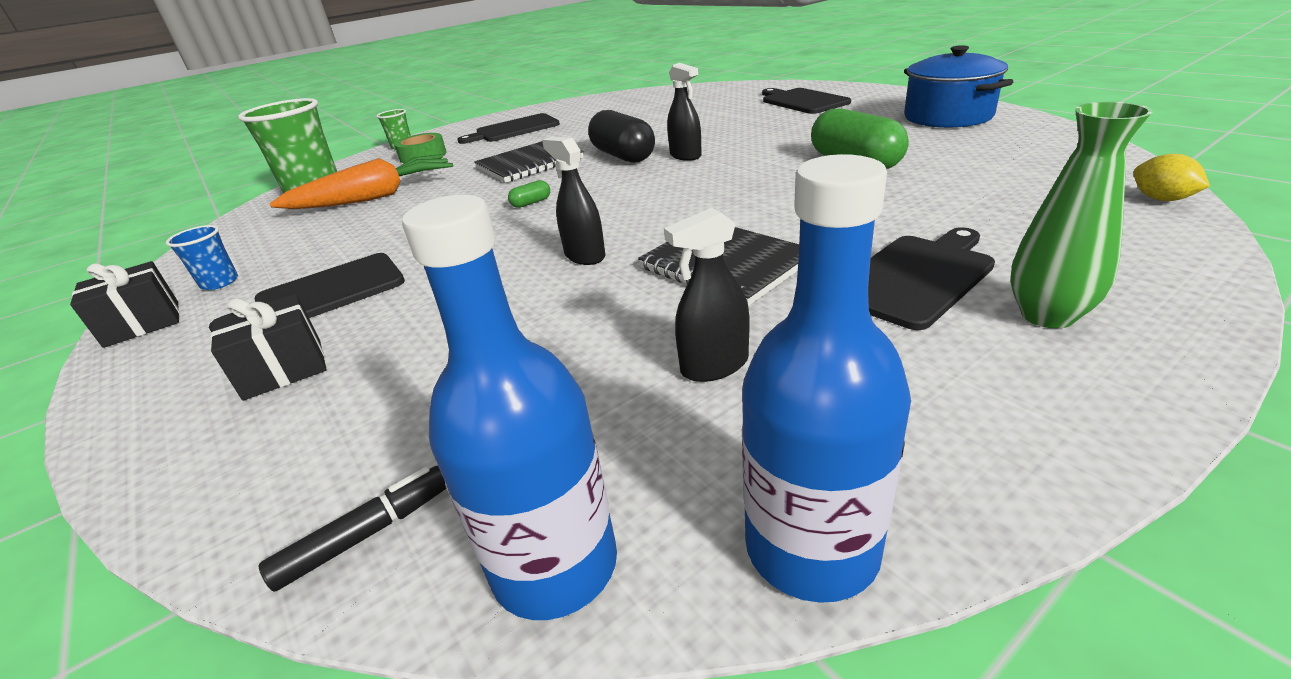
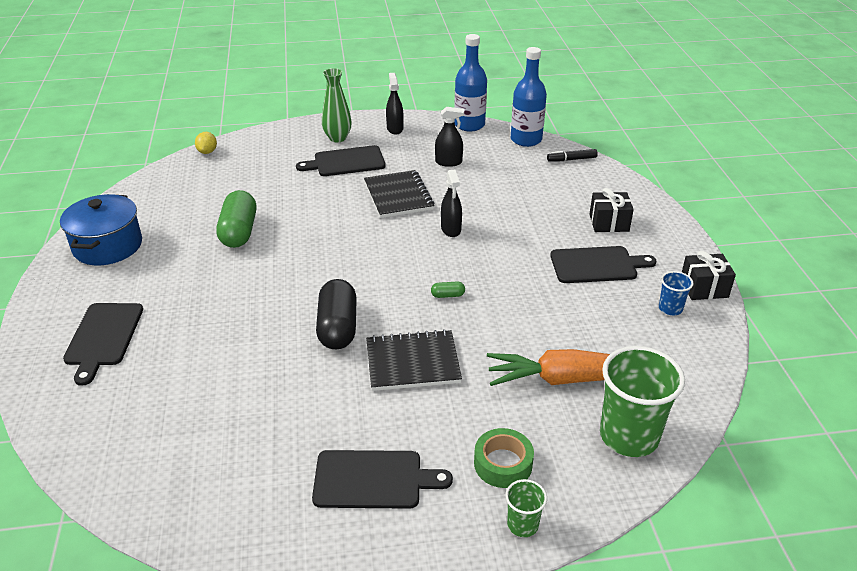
camera: 155 degrees left, 5 degrees up
black spray bottle [667,63,702,161] -> black spray bottle moved to [386,73,404,134]

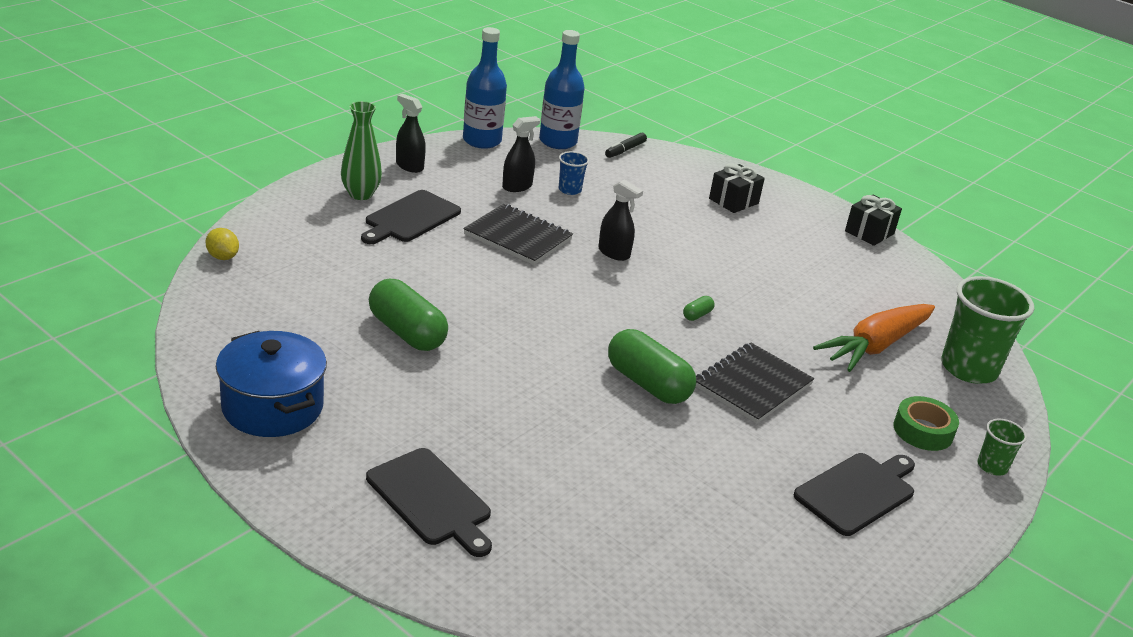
camera: 45 degrees left, 5 degrees down
black capsule [316,279,357,350] -> green capsule [608,329,696,404]
black cutting board [550,246,657,283] -> none
blue cup [659,271,694,315] -> blue cup moved to [559,151,589,195]

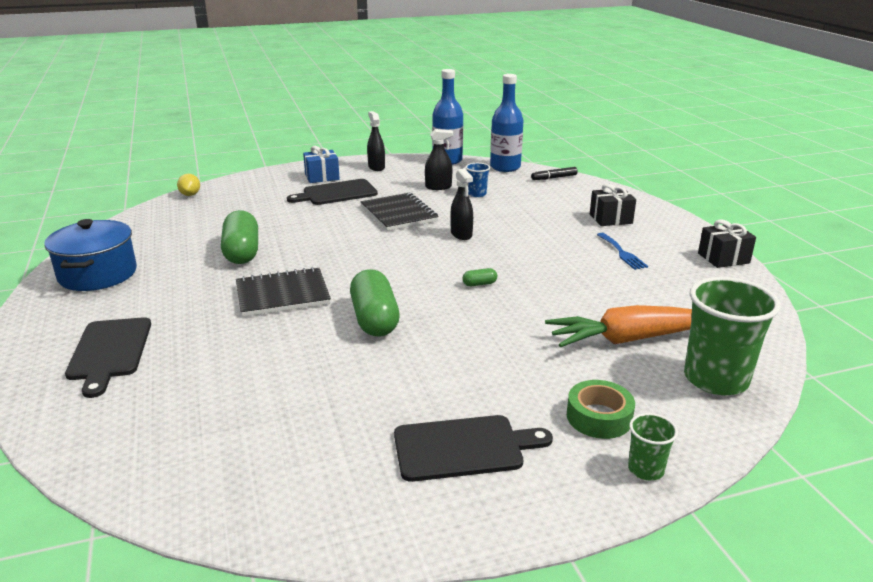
camera: 35 degrees right, 5 degrees down
green vase [341,101,382,200] -> blue gift [303,146,340,183]
black notebook [696,343,814,424] -> black notebook moved to [236,267,331,317]
none -> blue fork [597,233,648,270]

